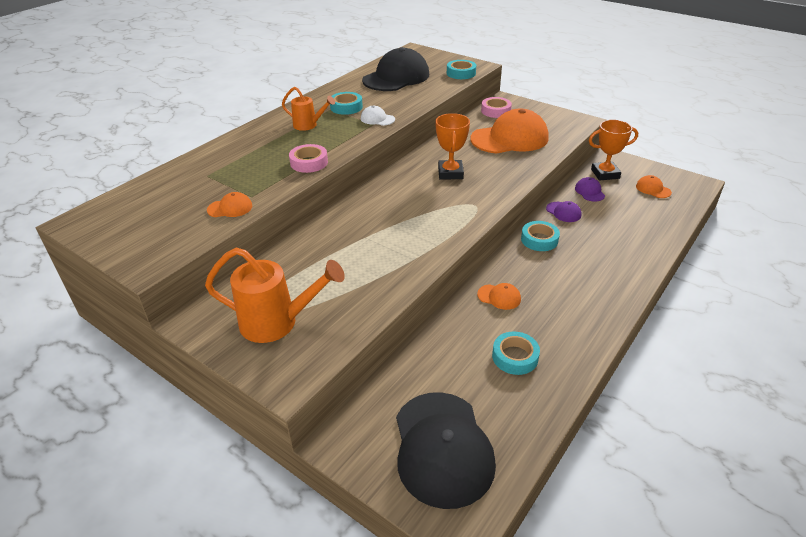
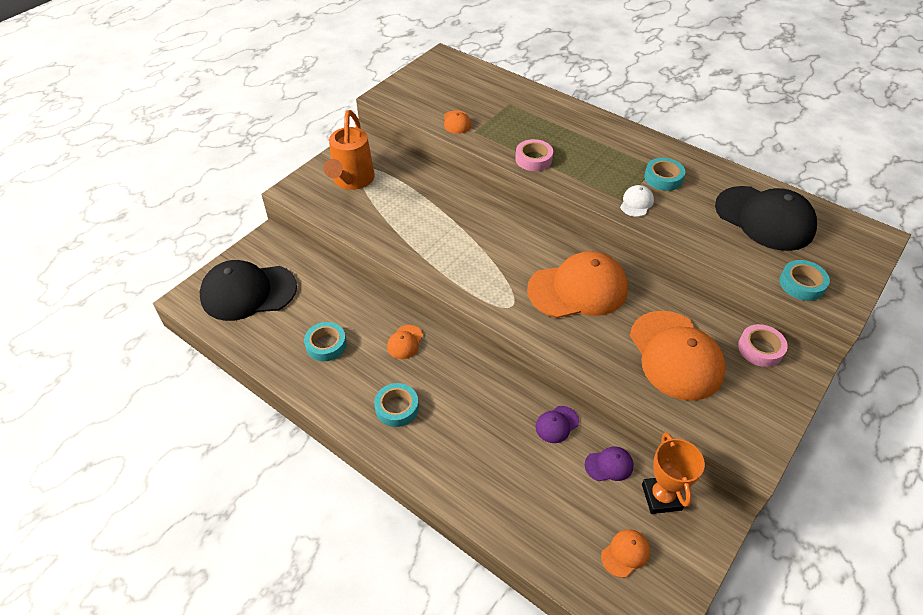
camera: 90 degrees right, 10 degrees up
orange watering can [282,87,335,131] -> none
orange trophy [435,113,470,179] -> orange cap [527,251,628,318]
turquoise tape [521,221,560,251] -> turquoise tape moved to [374,383,419,427]

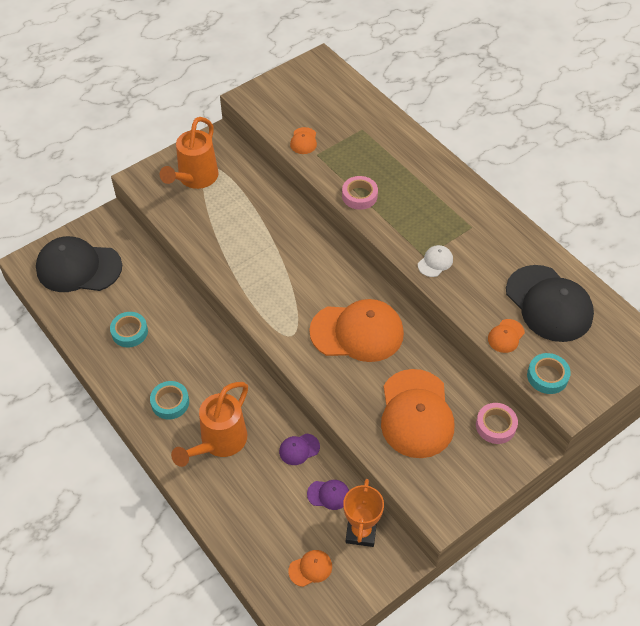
camera: 15 degrees right, 5 degrees up
orange cap [387,325,423,359] -> orange cap moved to [488,319,525,353]
turquoise tape [644,158,685,191] -> none
none -> orange watering can [171,382,248,467]

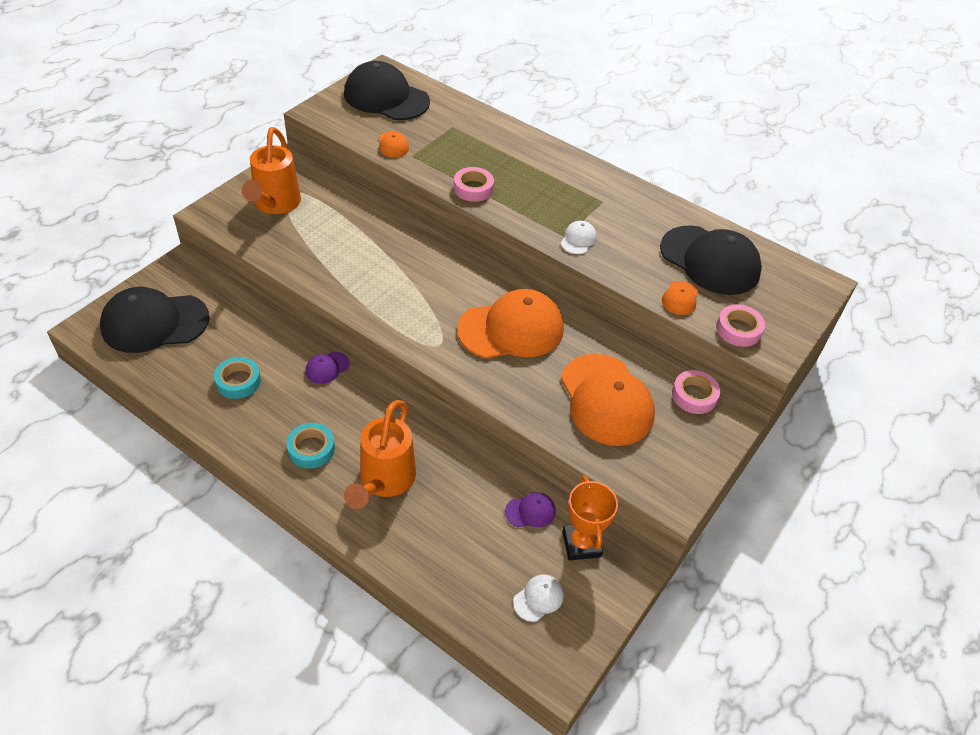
camera: 20 degrees left, 5 degrees down
purple cap [279,433,320,465] -> purple cap moved to [305,352,350,384]
orange cap [288,550,332,587] -> white cap [513,575,564,622]
turquoise tape [527,353,571,394] -> pink tape [716,305,765,347]
none -> black cap [344,61,430,120]

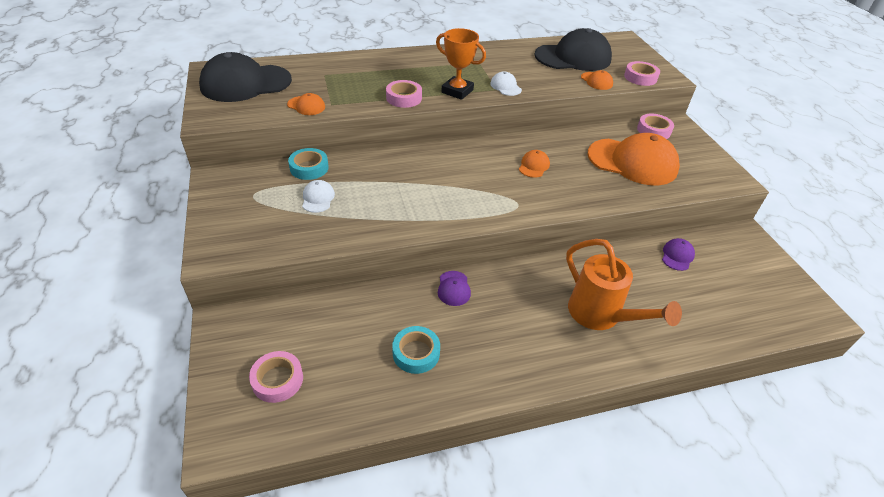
camera: 50 degrees left, 5 degrees down
black cap [100,287,210,353] -> pink tape [249,351,303,403]
orange watering can [242,127,301,214] -> none
turquoise tape [287,423,335,469] -> turquoise tape moved to [288,148,329,180]
orange cap [457,289,564,359] -> orange cap [519,150,550,178], size x0.43
white cap [513,575,564,622] -> white cap moved to [302,180,335,213]
orange trophy [562,476,618,560] -> orange trophy moved to [436,28,486,100]

